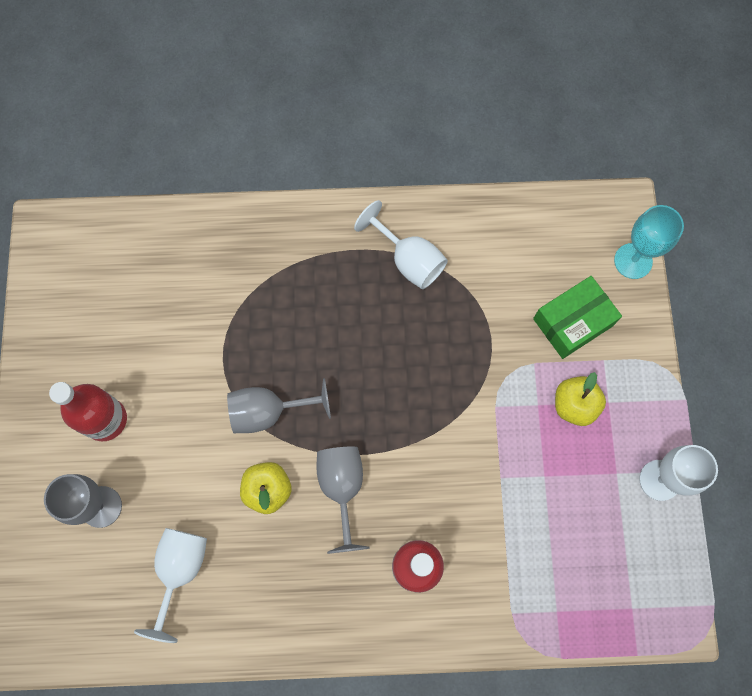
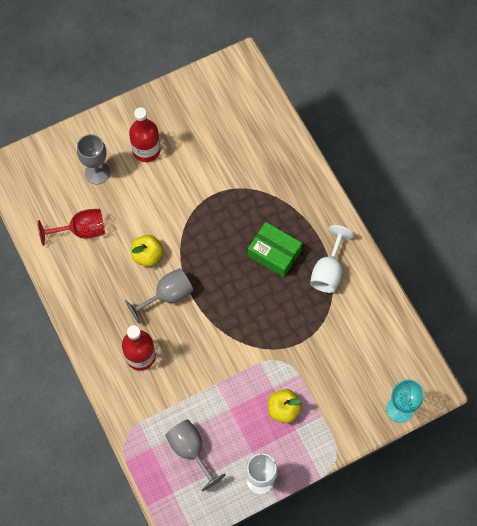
camera: 65 degrees right, 5 degrees down
white goblet [134,528,207,643] -> red goblet [38,209,105,246]
grey goblet [227,378,331,433] -> grey goblet moved to [165,420,226,491]
green box [533,276,622,359] -> green box moved to [248,222,302,277]

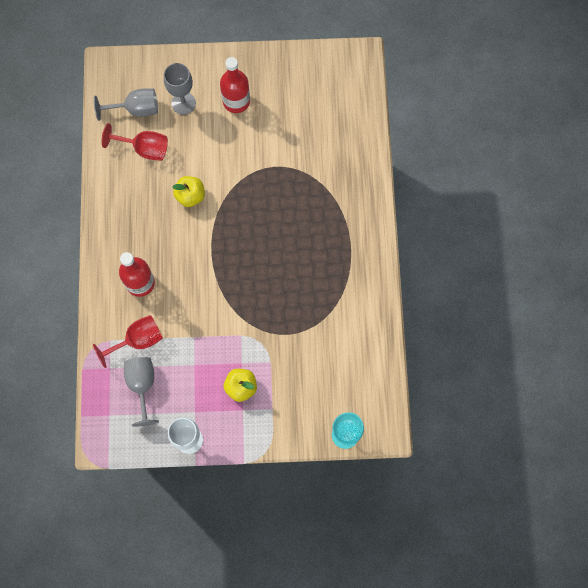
camera: 25 degrees right, 5 degrees up
grey goblet [125,268,194,323] -> grey goblet moved to [94,88,158,121]
green box [248,222,302,277] -> none
white goblet [310,225,354,293] -> none
none -> red goblet [93,315,163,368]

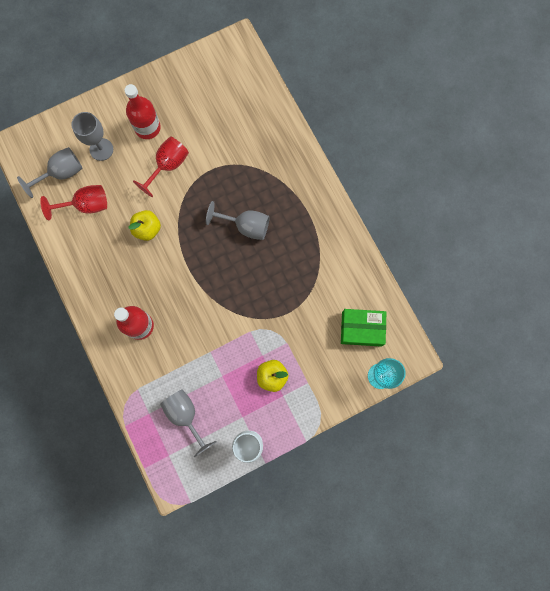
camera: 25 degrees left, 5 degrees up
red goblet [93,315,163,368] -> red goblet moved to [133,137,189,197]
none -> grey goblet [206,201,270,240]
none -> green box [341,309,386,347]

